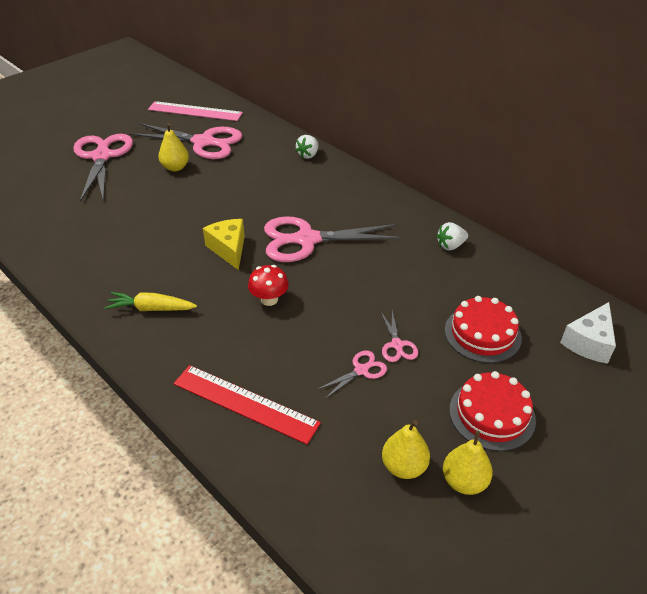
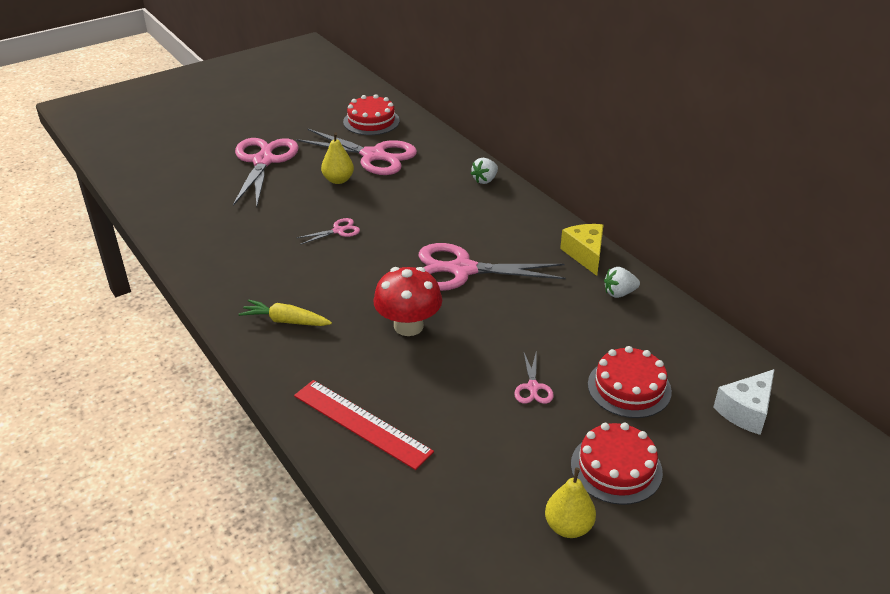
camera: 10 degrees right, 5 degrees down
pink ruler [148,101,243,121] -> red cake [343,94,400,135]
yellow cheese [203,219,245,270] -> yellow cheese moved to [560,224,603,276]
red mushroom [248,265,289,306] -> red mushroom [373,267,442,336], size x1.59
pink scissors [317,350,387,399] -> pink scissors moved to [297,218,360,245]
yellow pear [382,420,430,479] -> none

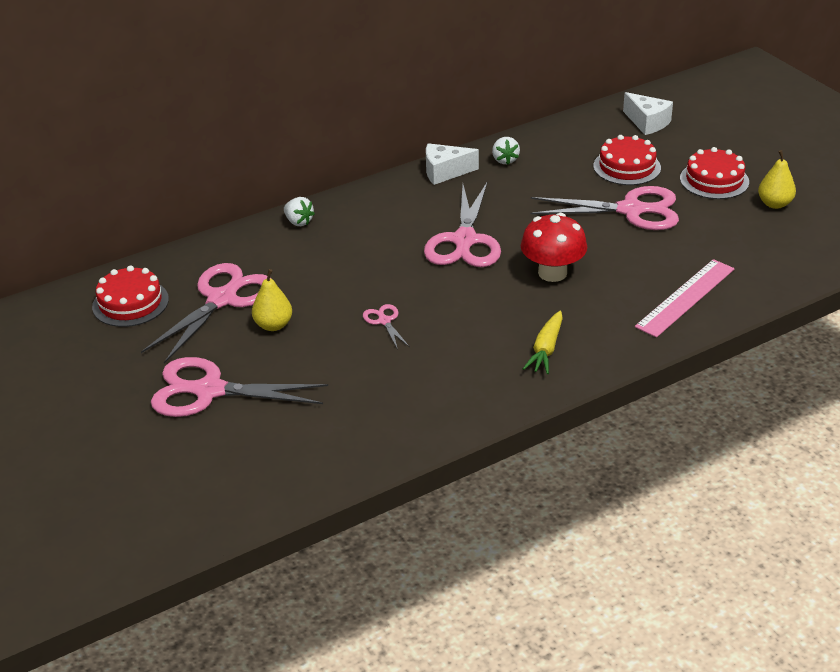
camera: 85 degrees left, 0 degrees up
red ruler [294,380,434,470] -> pink ruler [635,259,735,338]
pink scissors [514,353,554,404] -> pink scissors [530,186,679,230], size x2.25
yellow cheese [560,224,603,276] -> white cheese [426,143,479,185]

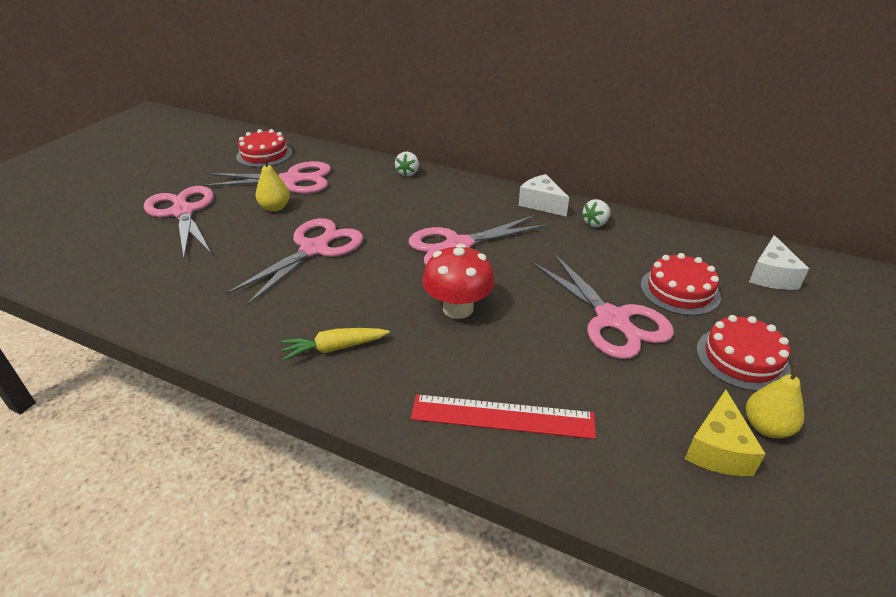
camera: 55 degrees right, 0 degrees up
pink scissors [363,304,409,350] -> pink scissors [226,218,363,306], size x2.25
pink ruler [635,259,735,338] -> red ruler [411,394,596,439]
none -> yellow cheese [685,390,765,476]

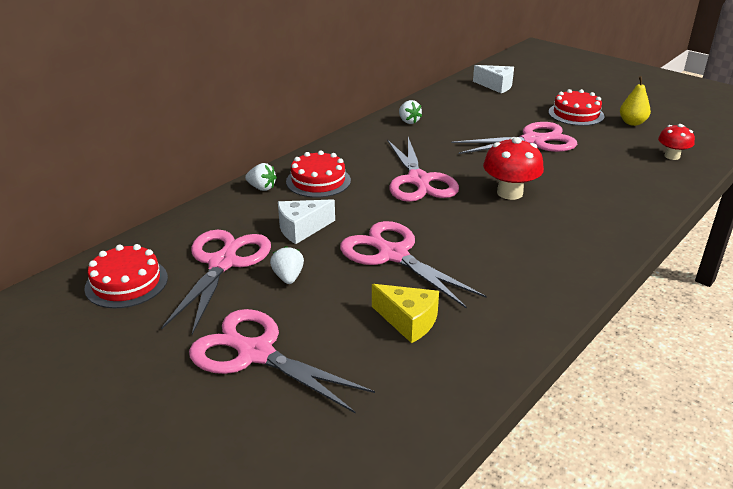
camera: 75 degrees left, 5 degrees down
pink scissors [144,186,214,258] -> pink scissors turned 45 degrees clockwise [189,309,375,414]
yellow pear [255,157,290,212] -> white strawberry [270,246,304,284]
yellow carrot [281,328,390,361] -> none
red ruler [411,394,596,439] -> none
white cheese [519,174,569,217] -> white cheese moved to [278,199,335,244]
red cake [641,253,721,316] -> red cake moved to [286,150,351,198]
yellow cheese [685,390,765,476] -> yellow cheese moved to [372,284,439,343]
none -> red mushroom [658,124,695,160]

